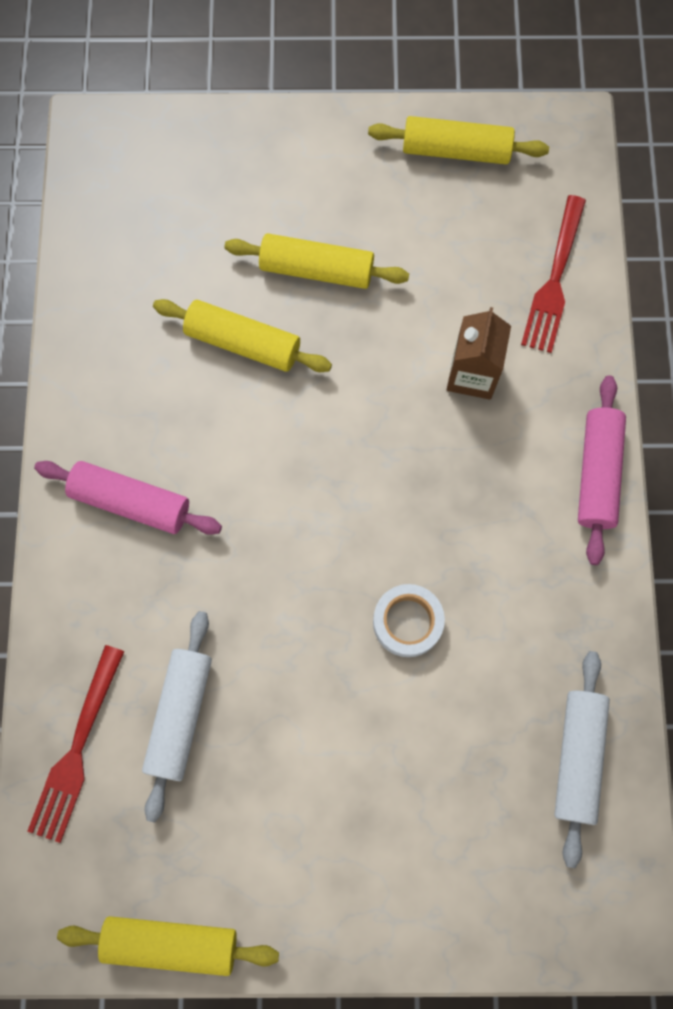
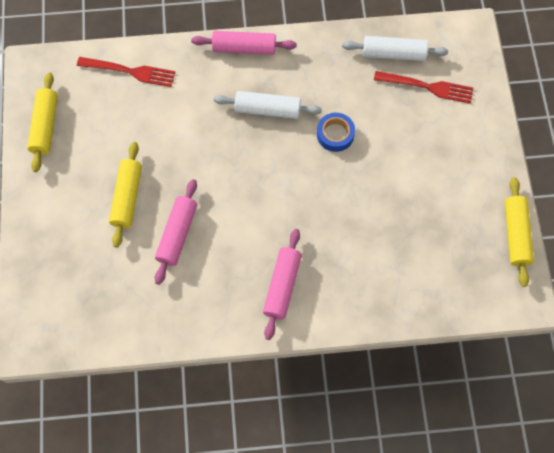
camera: 95 degrees left, 5 degrees down
red fork [27,645,125,843] -> red fork moved to [374,71,473,104]
white rolling pin [142,611,212,822] -> white rolling pin moved to [214,91,322,119]
yellow rolling pin [153,299,332,372] -> pink rolling pin [155,179,197,285]
white tape [373,584,445,657] -> blue tape [317,113,355,152]
brown carton [447,307,511,400] -> none

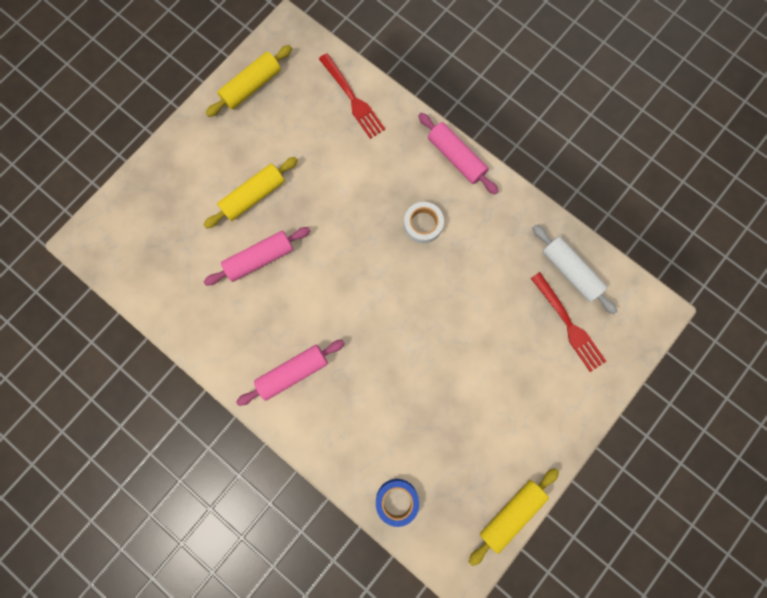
camera: 45 degrees right, 10 degrees up
white rolling pin [214,91,322,119] -> white tape [404,202,444,243]
blue tape [317,113,355,152] -> blue tape moved to [376,479,419,527]

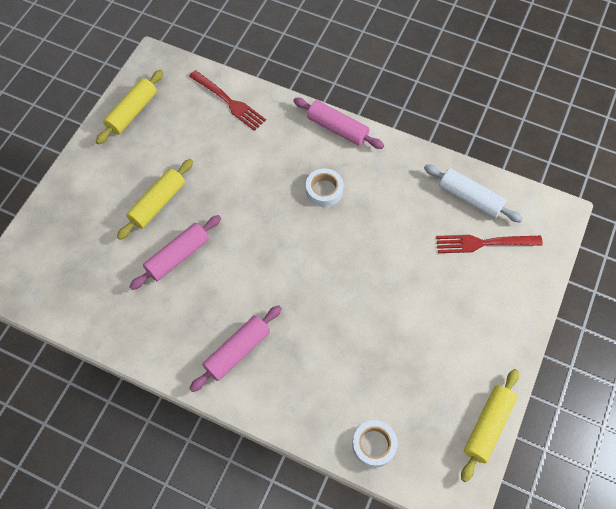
camera: 15 degrees left, 15 degrees down
blue tape [376,479,419,527] -> white tape [352,420,398,468]
red fork [531,272,607,372] -> red fork turned 135 degrees clockwise [436,235,543,253]

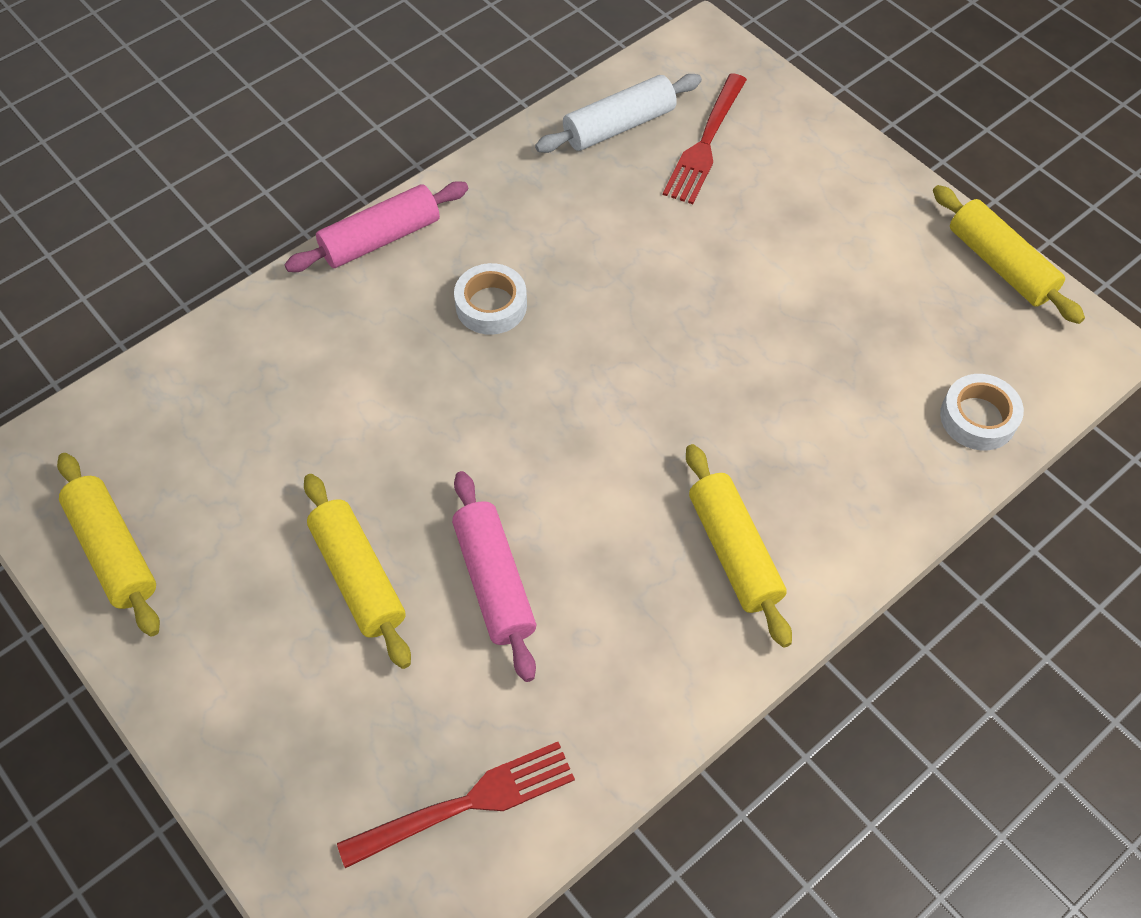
camera: 65 degrees left, 5 degrees down
red fork [189,70,266,131] -> red fork moved to [337,742,575,868]
pink rolling pin [189,305,282,392] -> yellow rolling pin [686,444,792,648]

